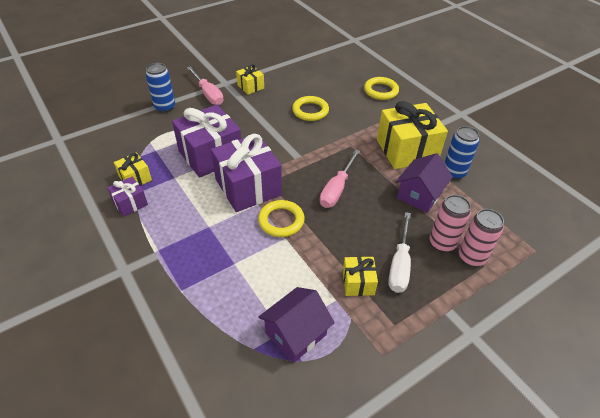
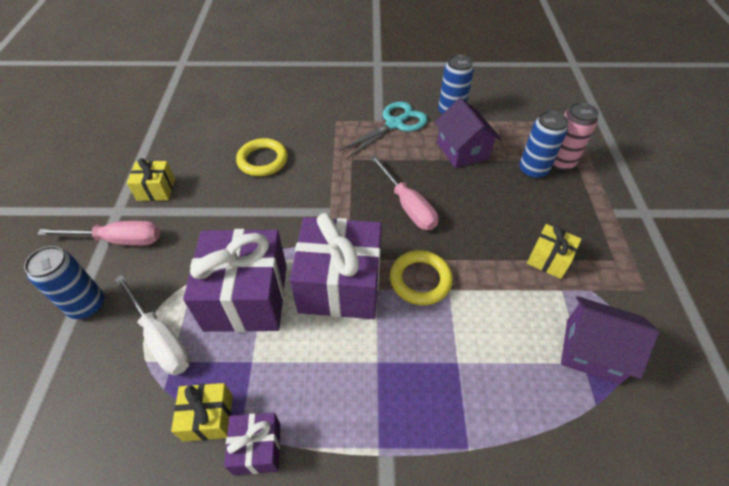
camera: 55 degrees left, 5 degrees up
purple house [258,287,335,363] -> purple house turned 60 degrees counterclockwise [561,296,659,385]
yellow ring [364,77,399,100] -> none
yellow gift [377,101,448,169] -> turquoise scissors [339,102,428,159]
white screwdriver [388,212,411,293] -> white screwdriver moved to [115,275,190,375]
pink can [430,195,471,252] -> blue can [519,111,568,179]

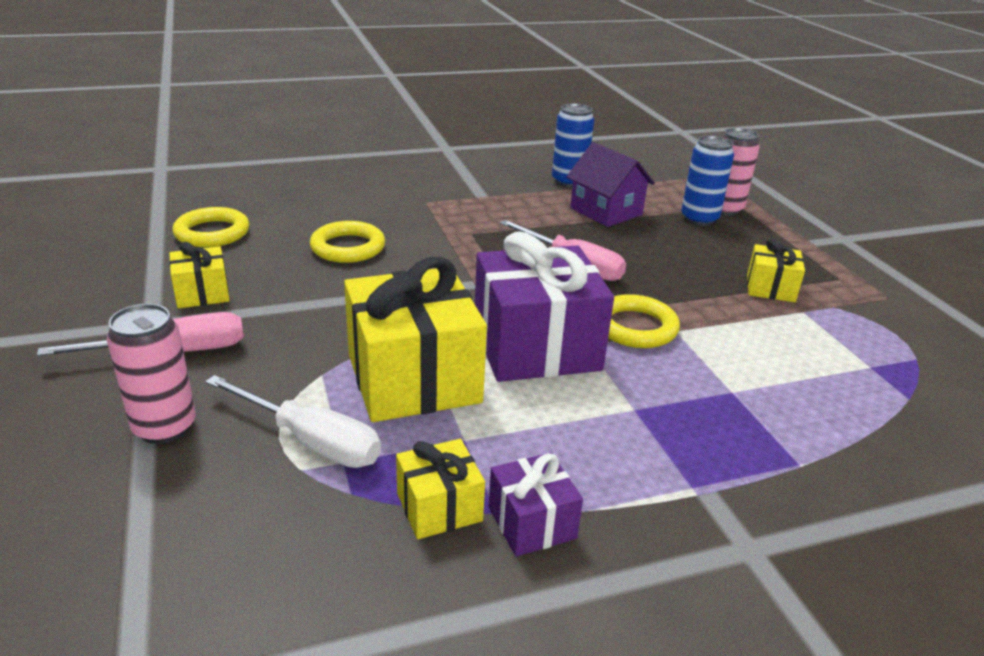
camera: 20 degrees left, 20 degrees down
blue can [24,246,104,319] -> pink can [107,304,196,444]
purple gift [183,229,287,332] -> yellow gift [344,257,487,422]
turquoise scissors [339,102,428,159] -> none
purple house [561,296,659,385] -> none
none -> yellow ring [172,207,249,247]

